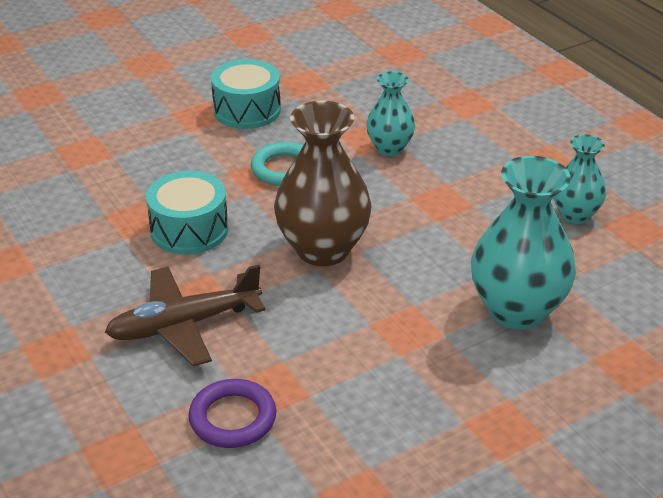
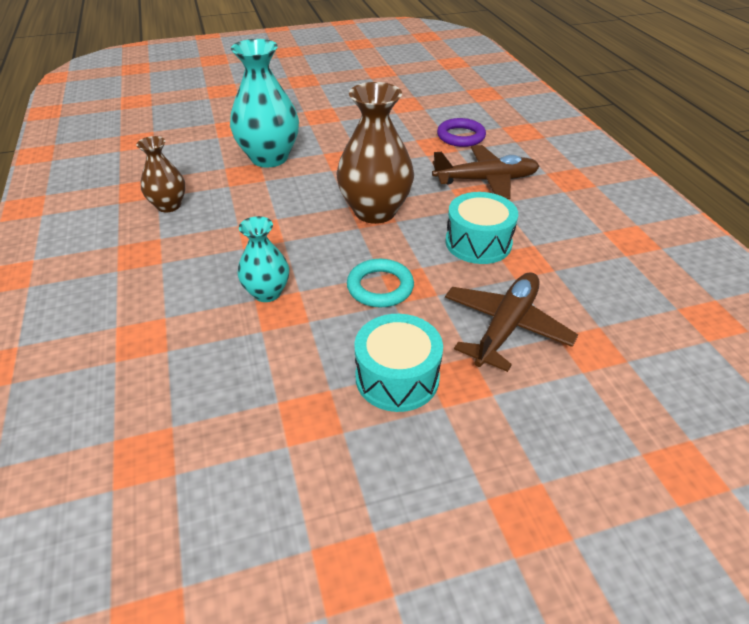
camera: 165 degrees left, 5 degrees up
turquoise vase [553,134,606,224] -> brown vase [136,136,186,213]
none -> brown plane [445,272,578,372]

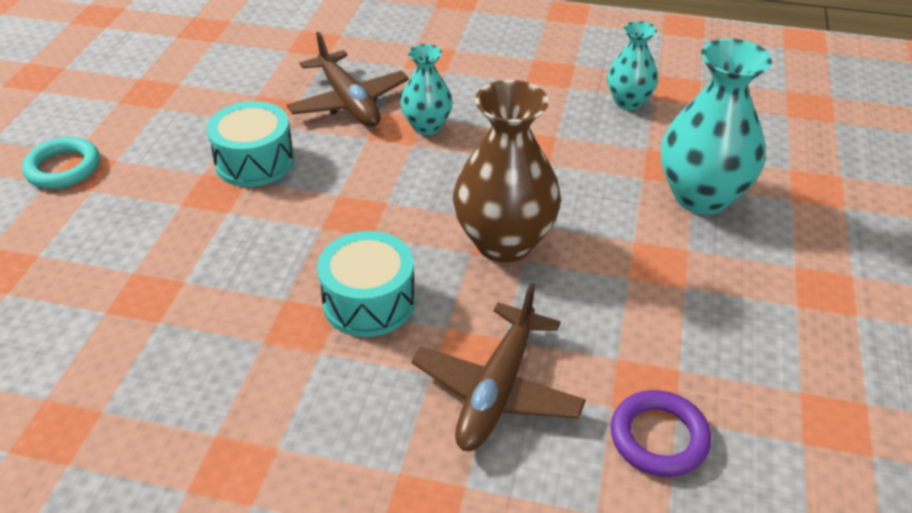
camera: 120 degrees right, 0 degrees up
brown vase [136,136,186,213] -> turquoise vase [607,21,658,110]
turquoise ring [347,259,414,307] -> turquoise ring moved to [22,137,100,189]
brown plane [445,272,578,372] -> brown plane moved to [287,32,409,127]

